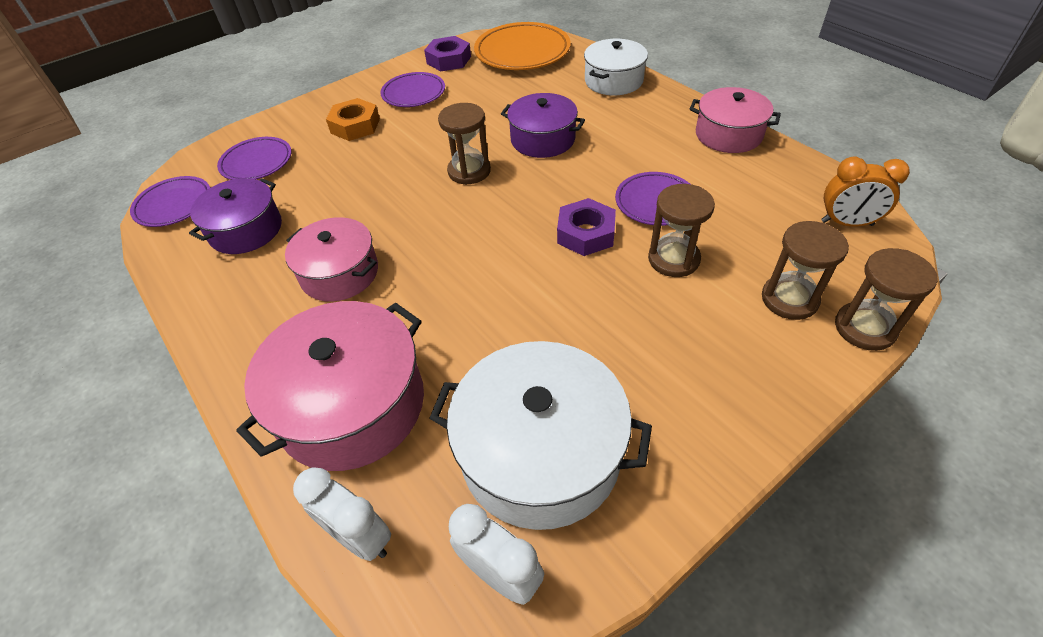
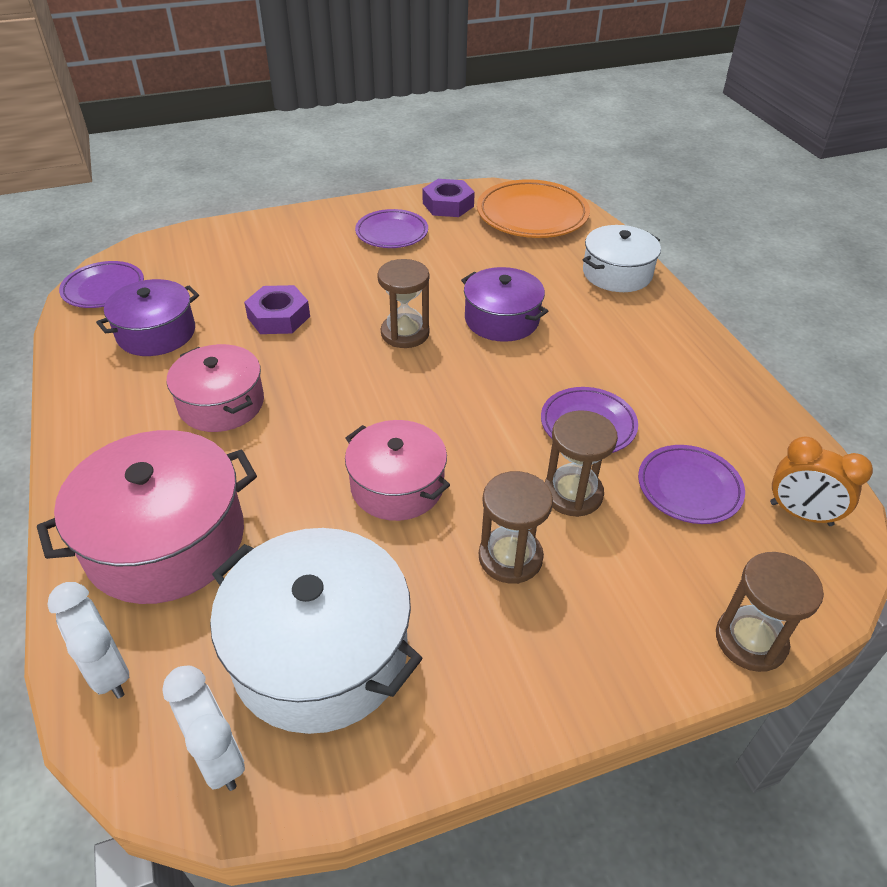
camera: 15 degrees right, 5 degrees down
purple plate [217,137,292,180] -> purple plate moved to [638,445,745,524]
orange nut [326,98,380,141] -> none
purple nut [557,198,616,256] -> purple nut moved to [244,285,310,334]
pink pot [690,87,781,153] -> pink pot moved to [345,420,450,521]
brown hourglass [762,221,849,320] -> brown hourglass moved to [479,471,553,584]

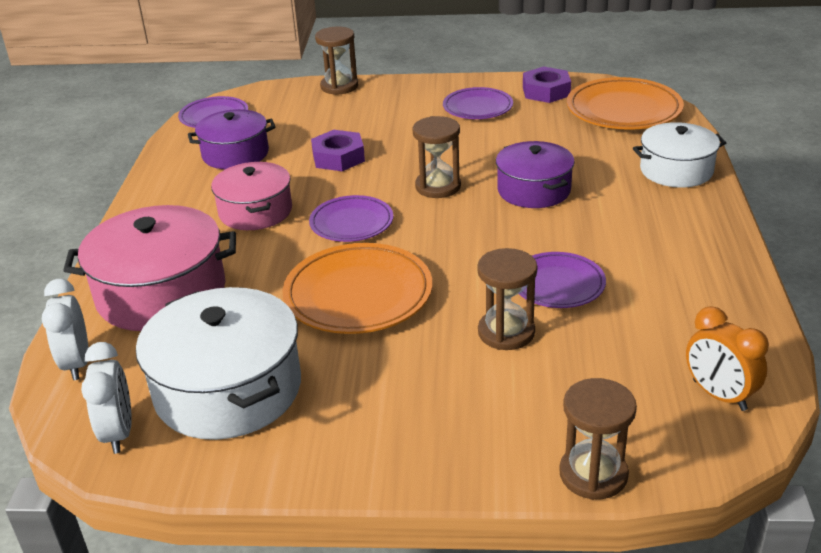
camera: 25 degrees right, 10 degrees down
pink pot [345,420,450,521] -> orange plate [282,243,432,334]
brown hourglass [479,471,553,584] -> brown hourglass moved to [315,27,358,95]
purple plate [638,445,745,524] -> purple plate moved to [309,195,394,242]

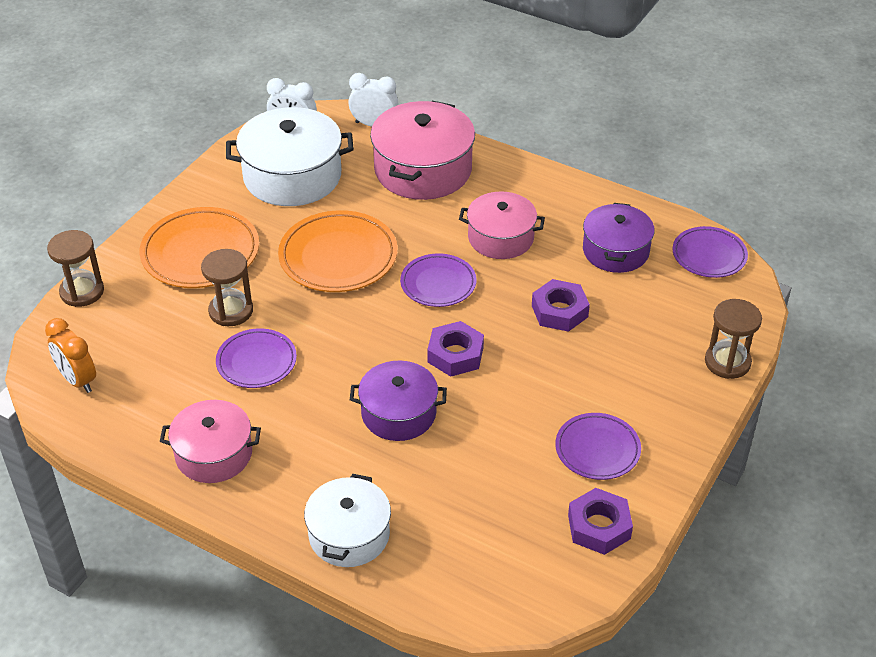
camera: 115 degrees right, 10 degrees up
brown hourglass [412,116,461,198] -> purple nut [427,321,484,377]
orange plate [567,77,684,130] -> orange plate moved to [140,207,259,288]
orange clock [686,306,769,411] -> orange clock turned 120 degrees counterclockwise [45,318,96,393]
none -> pink pot [160,400,261,483]

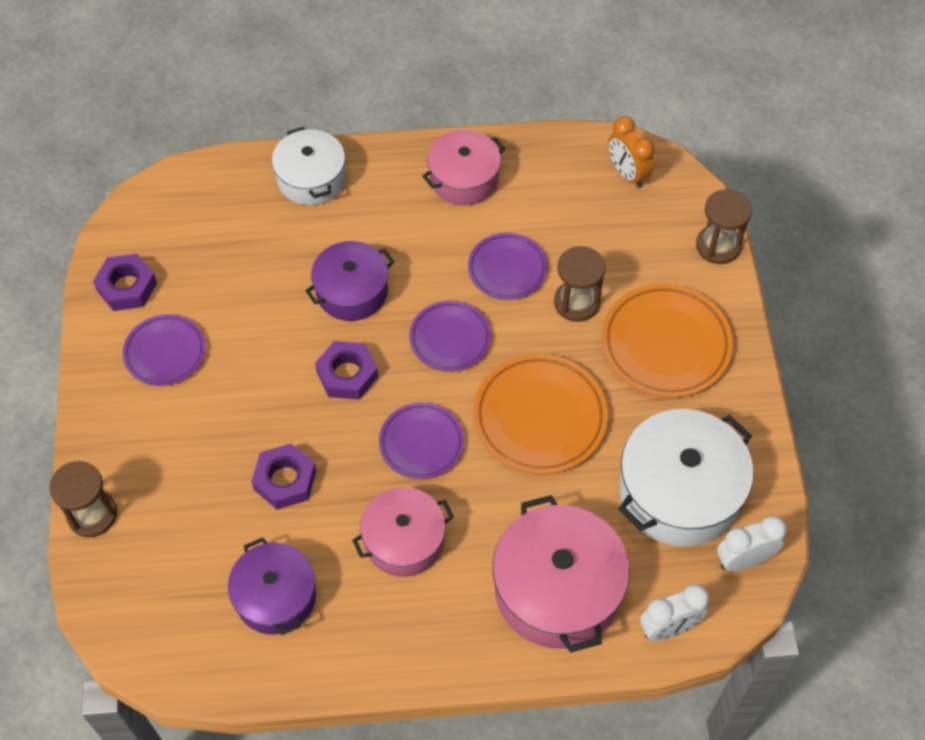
camera: 145 degrees right, 15 degrees up
orange clock [45,318,96,393] -> orange clock turned 135 degrees counterclockwise [608,116,655,188]
purple plate [672,226,748,278] -> purple plate moved to [409,301,491,372]

